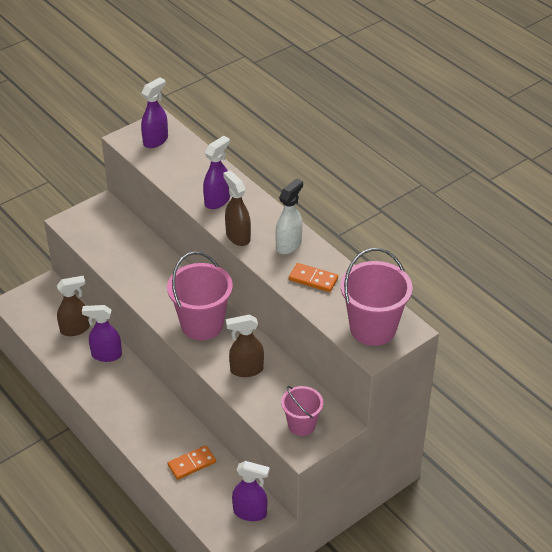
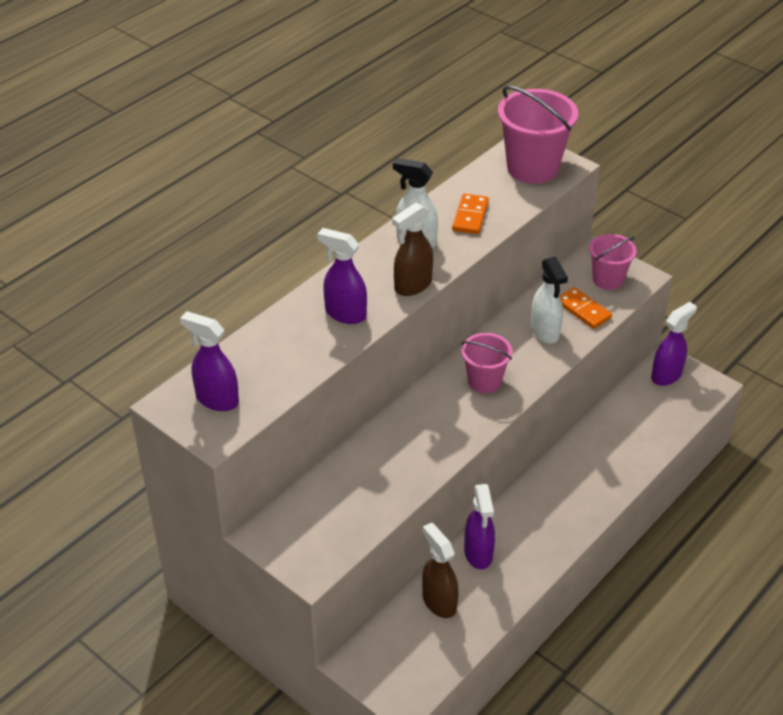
camera: 100 degrees left, 0 degrees up
pink bucket [167,251,233,340] -> pink bucket [461,333,512,393], size x0.60
orange domino [168,445,216,480] -> orange domino moved to [560,287,612,329]
brown spray bottle [226,314,264,377] -> white spray bottle [531,256,568,344]
purple spray bottle [232,461,270,521] -> purple spray bottle turned 45 degrees clockwise [651,302,697,386]

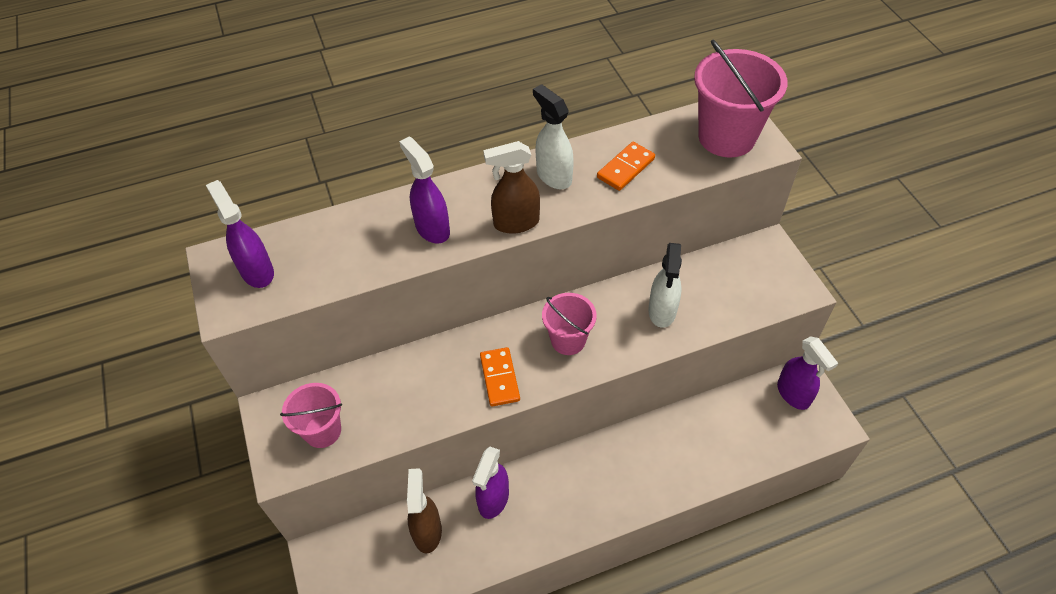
camera: 30 degrees right, 10 degrees up
orange domino [560,287,612,329] -> orange domino moved to [480,347,520,407]
pink bucket [589,234,637,290] -> pink bucket moved to [280,383,342,448]
purple spray bottle [651,302,697,386] -> purple spray bottle turned 75 degrees clockwise [777,336,838,410]

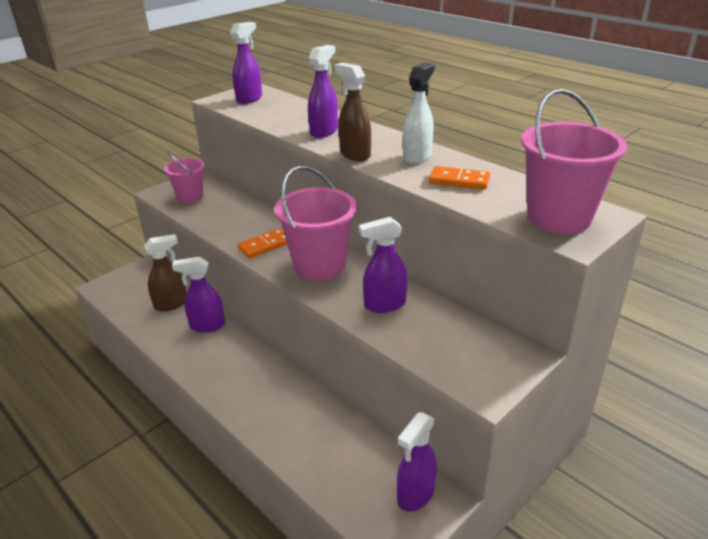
camera: 65 degrees right, 20 degrees down
pink bucket [542,293,597,355] -> pink bucket [275,166,357,280], size x1.66
white spray bottle [648,243,682,328] -> purple spray bottle [359,217,408,313]

